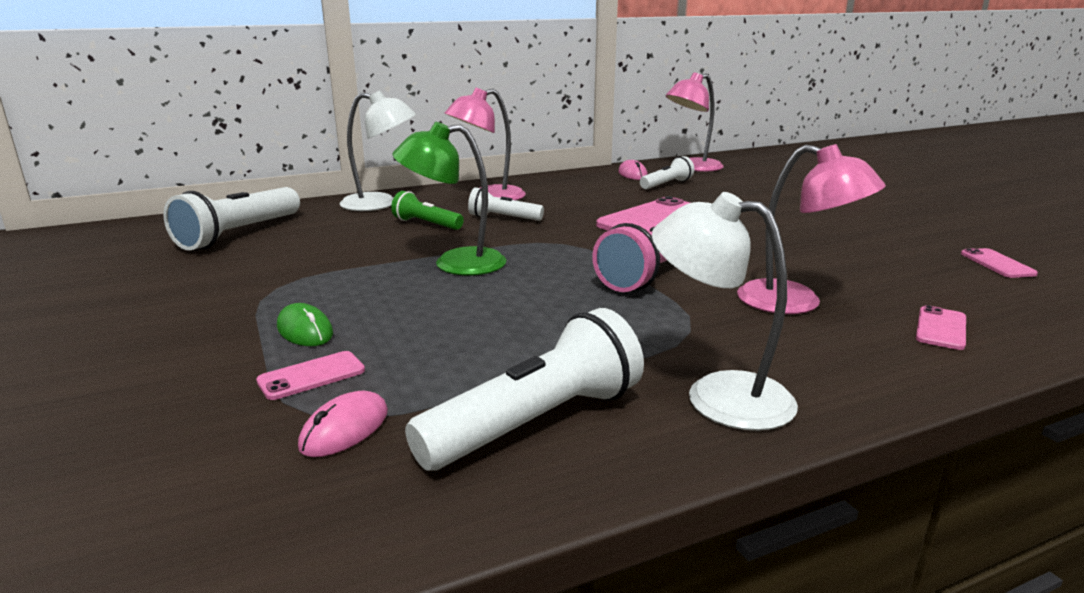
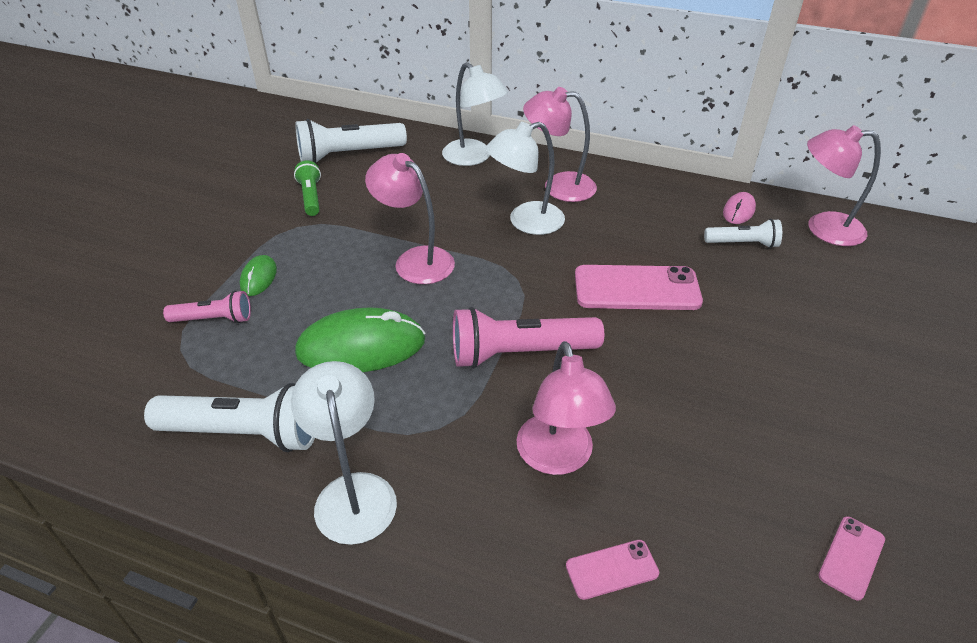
camera: 45 degrees right, 20 degrees up
pink phone [256,351,365,400] -> pink flashlight [163,291,251,323]
pink mouse [298,391,388,457] -> none
green flashlight [391,191,464,230] -> green flashlight moved to [294,161,321,216]
green lamp [393,122,507,275] -> pink lamp [365,153,455,284]
white flashlight [468,187,544,221] -> white lamp [486,122,565,235]
none -> green mouse [295,307,425,372]

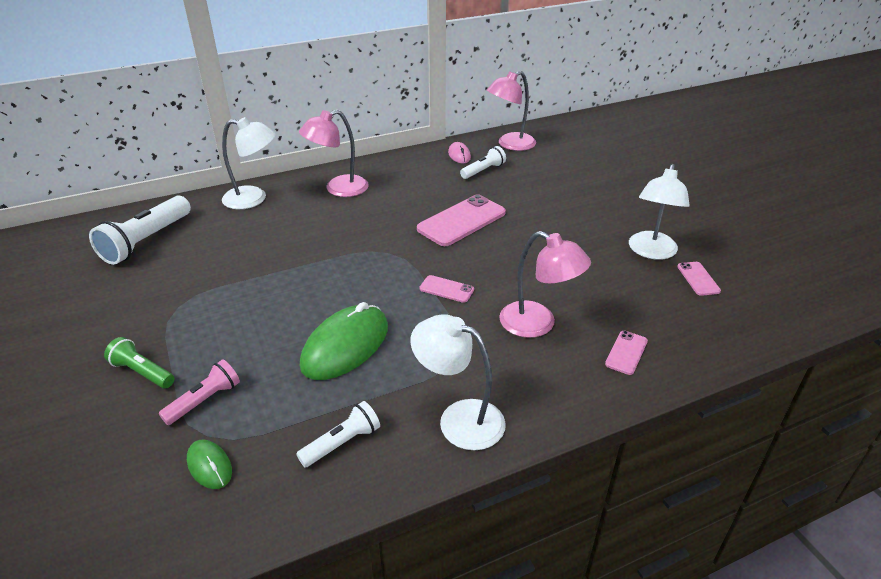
camera: 45 degrees left, 5 degrees down
white flashlight [144,383,315,452] -> white flashlight [296,401,380,467], size x0.57
green mouse [240,255,277,296] -> green mouse moved to [187,440,232,489]
green flashlight [294,161,321,216] -> green flashlight moved to [104,337,175,388]
pink lamp [365,153,455,284] -> none
pink flashlight [453,307,604,368] -> pink phone [419,275,474,303]
white lamp [486,122,565,235] -> white lamp moved to [629,164,690,260]

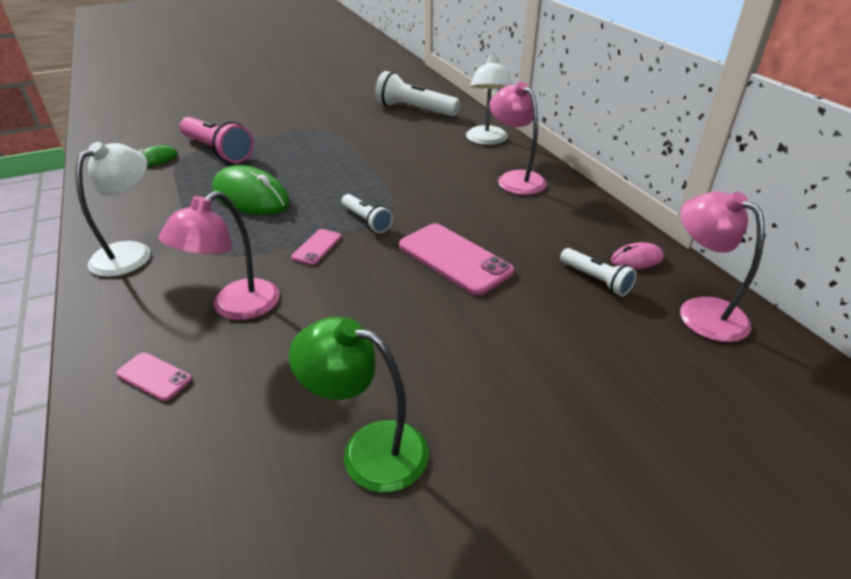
camera: 90 degrees right, 0 degrees up
green flashlight [104,337,175,388] -> none
pink flashlight [159,359,240,425] -> pink flashlight [180,117,254,163], size x1.75
white flashlight [296,401,380,467] -> white flashlight moved to [341,194,393,233]
white lamp [629,164,690,260] -> green lamp [289,316,429,492]
pink phone [677,262,721,296] -> none

